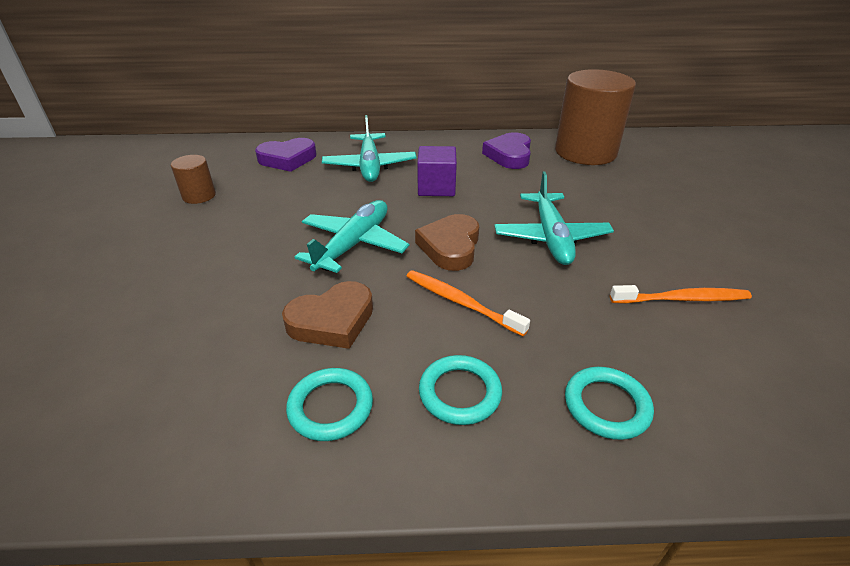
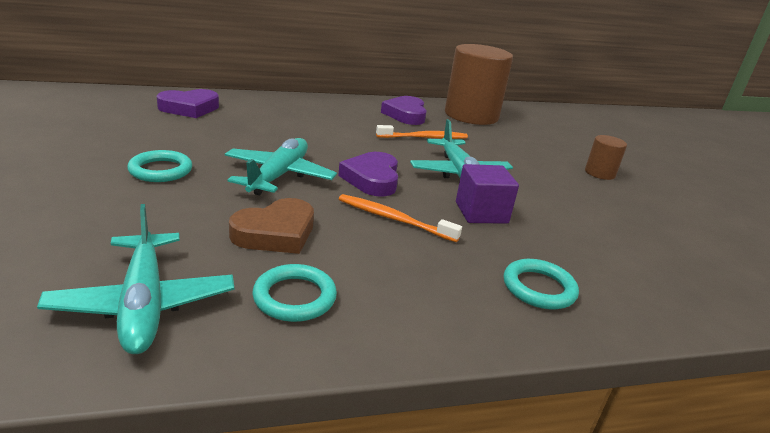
camera: 15 degrees left, 10 degrees down
brown cylinder [171,155,216,204] -> brown cylinder moved to [585,135,627,180]
turquoise plane [322,115,417,182] -> turquoise plane moved to [37,204,234,354]
brown heart [415,214,479,271] -> purple heart [338,152,398,196]
purple cube [417,146,457,196] -> purple cube moved to [456,164,519,224]
turquoise ring [419,355,502,425] -> turquoise ring moved to [127,150,192,182]
orange toothbrush [610,285,752,304] -> orange toothbrush moved to [376,125,468,139]

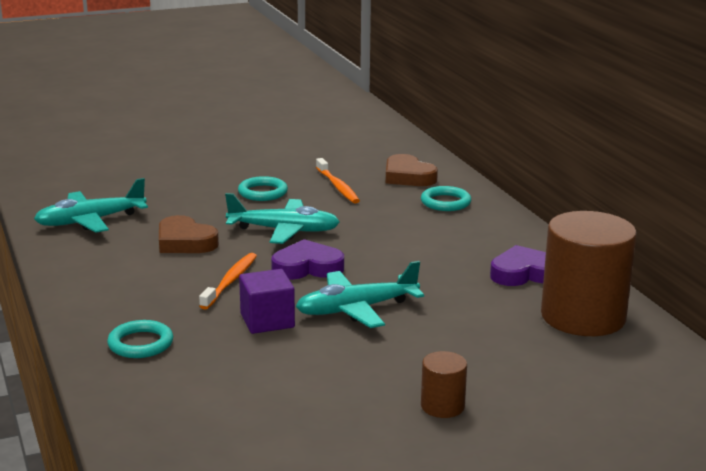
camera: 85 degrees right, 5 degrees down
purple heart [157,89,219,118] -> brown heart [386,154,438,186]
turquoise ring [252,264,337,322] -> turquoise ring moved to [421,186,471,211]
orange toothbrush [376,125,468,139] -> orange toothbrush moved to [316,158,360,203]

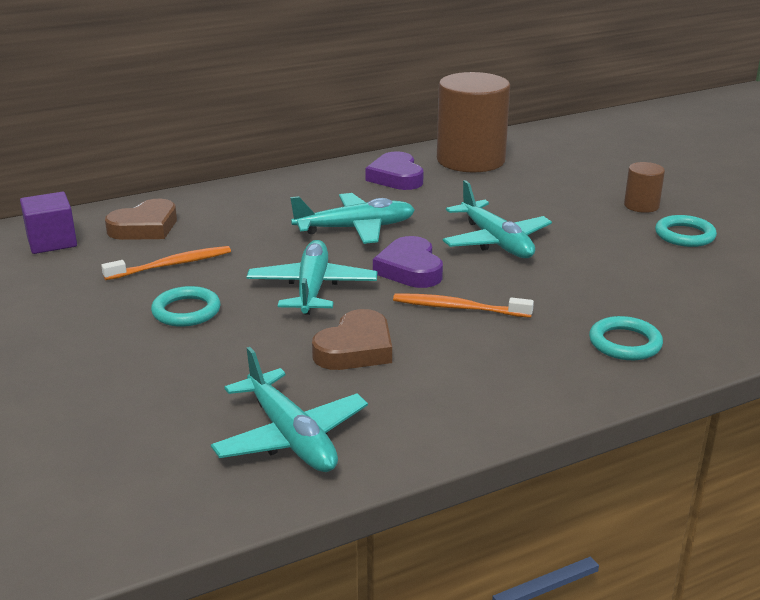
camera: 95 degrees left, 5 degrees up
purple cube [239,269,295,334] -> purple cube moved to [20,192,77,254]
turquoise ring [421,186,471,211] -> turquoise ring moved to [655,215,717,247]
none -> turquoise plane [290,193,415,244]

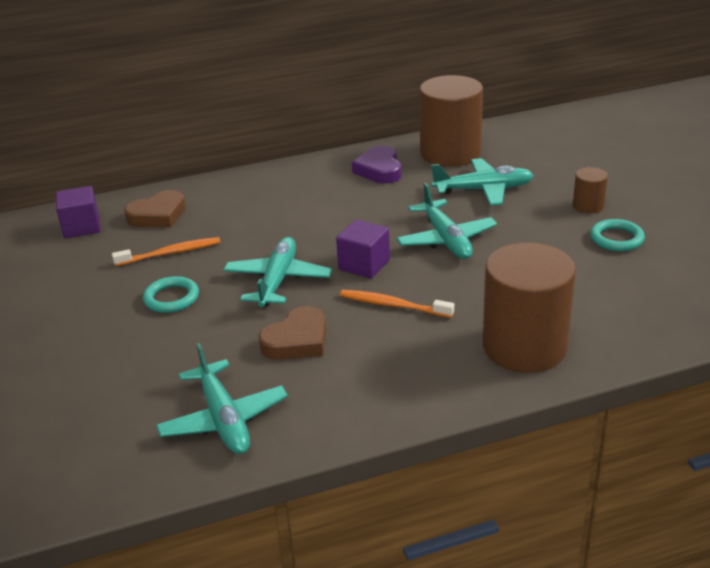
camera: 10 degrees right, 5 degrees up
turquoise plane [290,193,415,244] -> turquoise plane moved to [431,158,534,206]
purple heart [373,236,443,288] -> purple cube [336,219,390,279]
turquoise ring [589,316,663,360] -> brown cylinder [483,243,576,373]

